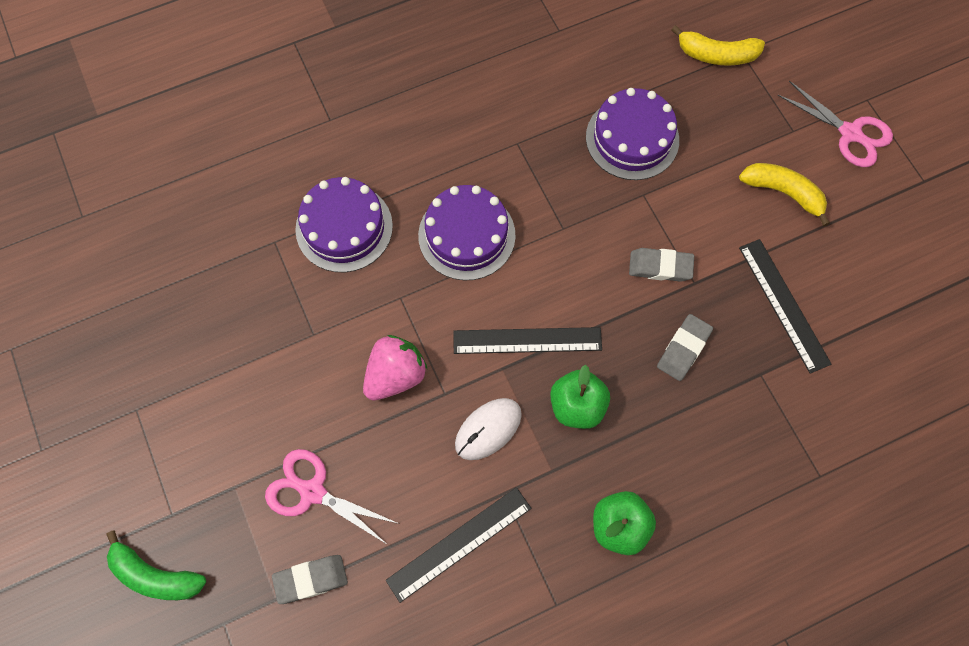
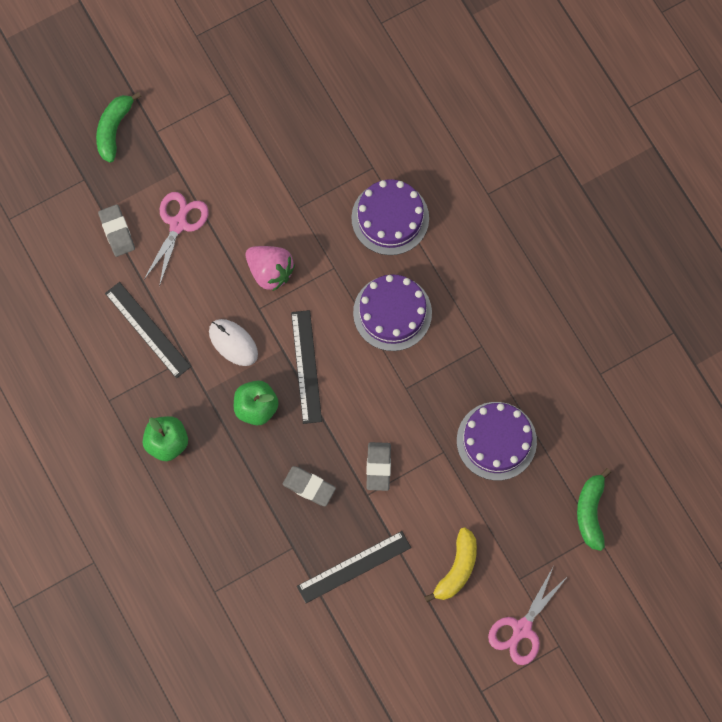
camera: 85 degrees right, 5 degrees up
yellow banana [672,25,765,66] -> green banana [577,468,611,551]

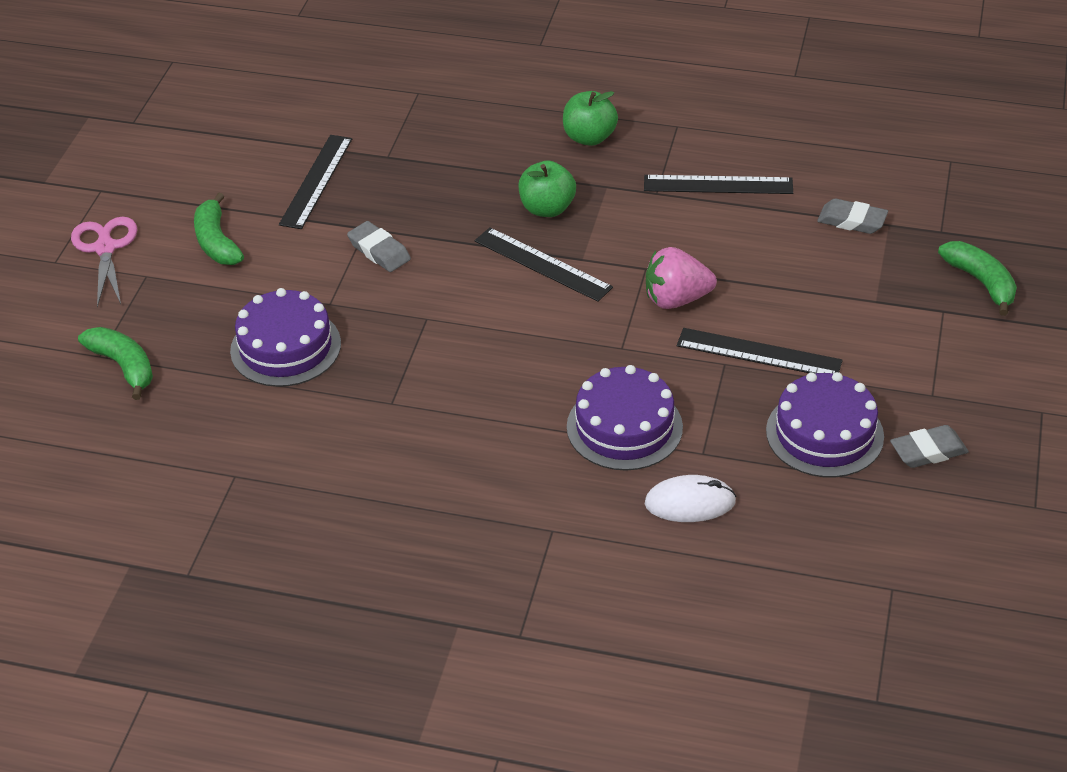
camera: 135 degrees right, 30 degrees down
pink scissors [144,192,209,287] -> none
white mouse [209,319,258,366] -> white mouse moved to [645,475,736,522]
grey eraser [283,466,336,506] -> grey eraser moved to [890,425,969,468]
purple cake [353,274,432,351] -> purple cake moved to [766,372,884,477]
yellow banana [424,527,477,602] -> green banana [194,192,244,265]
none -> black ruler [677,328,843,374]

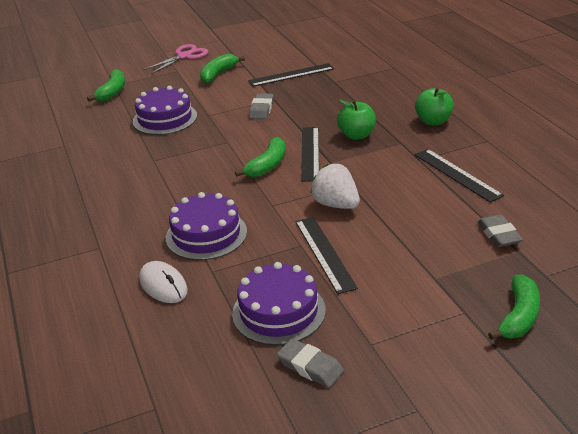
camera: 55 degrees right, 10 degrees down
pink strawberry [646,247,717,309] -> white strawberry [310,164,360,209]
none -> green banana [235,137,285,177]

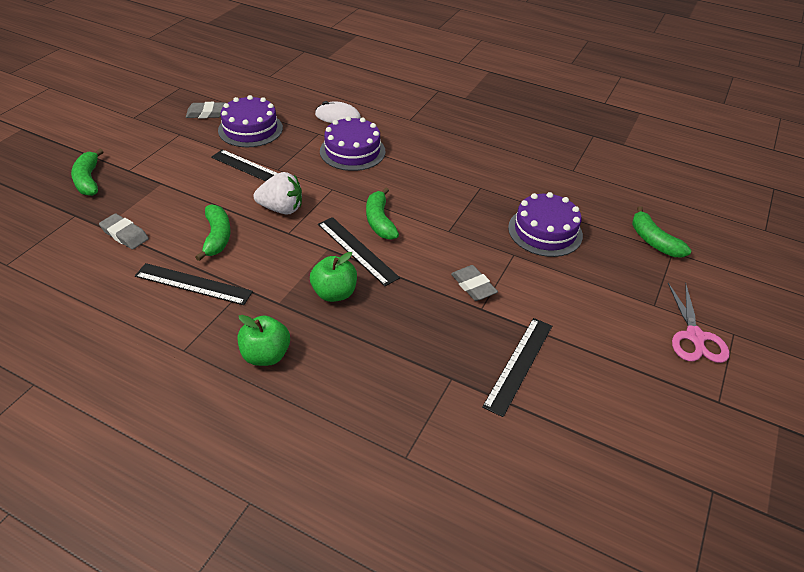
camera: 135 degrees right, 10 degrees up
green banana [200,54,245,83] -> green banana moved to [195,204,231,261]

